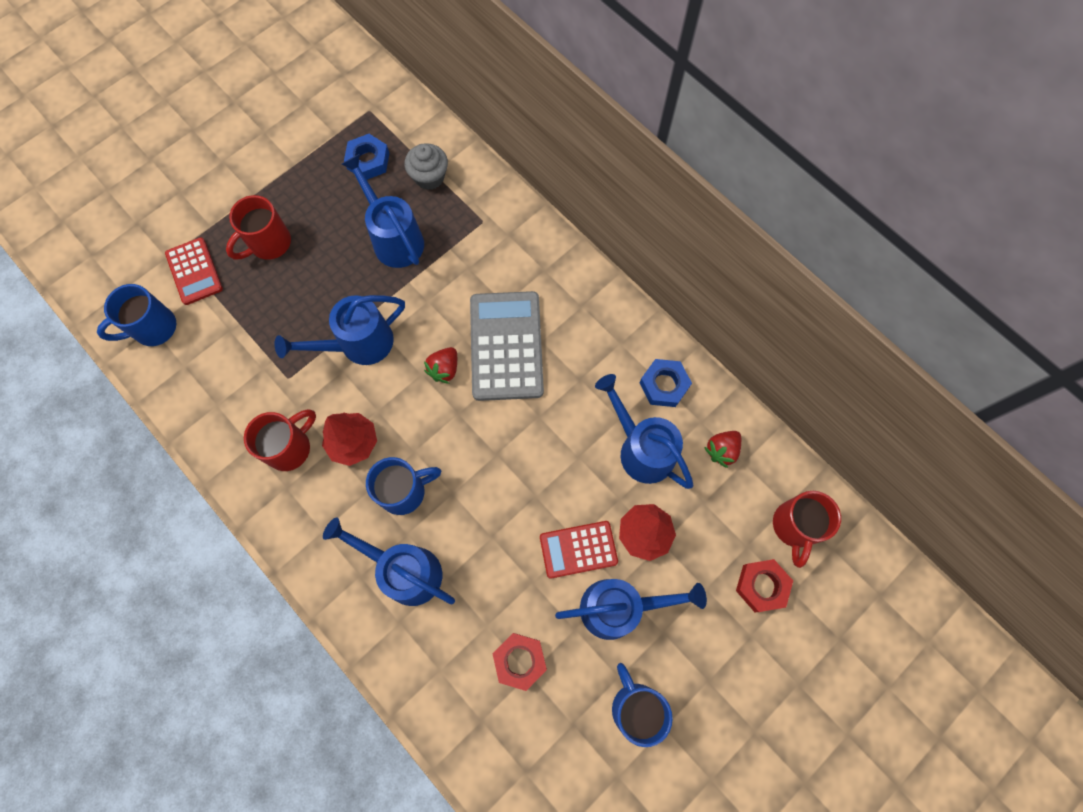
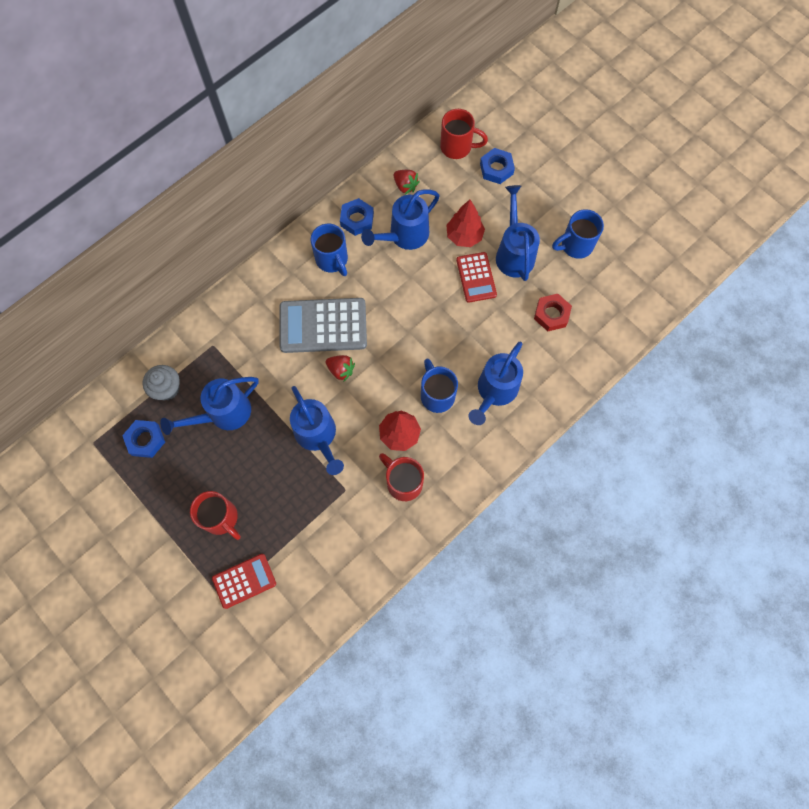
camera: 90 degrees left, 0 degrees up
blue mug [97,284,176,346] -> blue mug moved to [310,224,348,276]
red nut [736,559,793,612] -> blue nut [480,148,515,184]

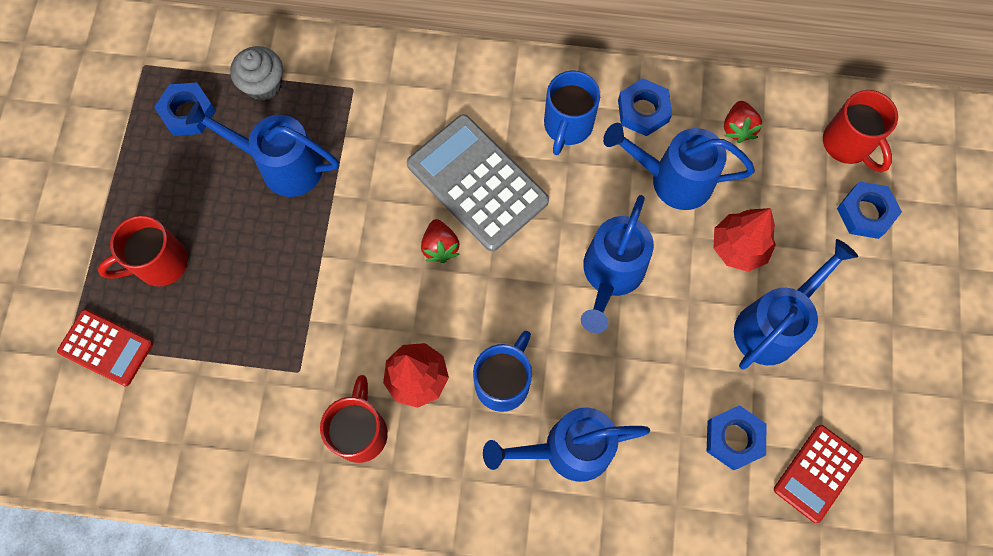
camera: 50 degrees right, 0 degrees up
red mug [190,491,241,540] -> red mug turned 60 degrees clockwise [98,215,188,286]
blue watering can [290,386,344,475] -> blue watering can moved to [581,195,654,333]
red calculator [456,252,497,303] -> red calculator moved to [774,425,863,523]
red nut [534,294,572,331] -> blue nut [707,405,767,470]
blue mug [552,209,604,259] -> none

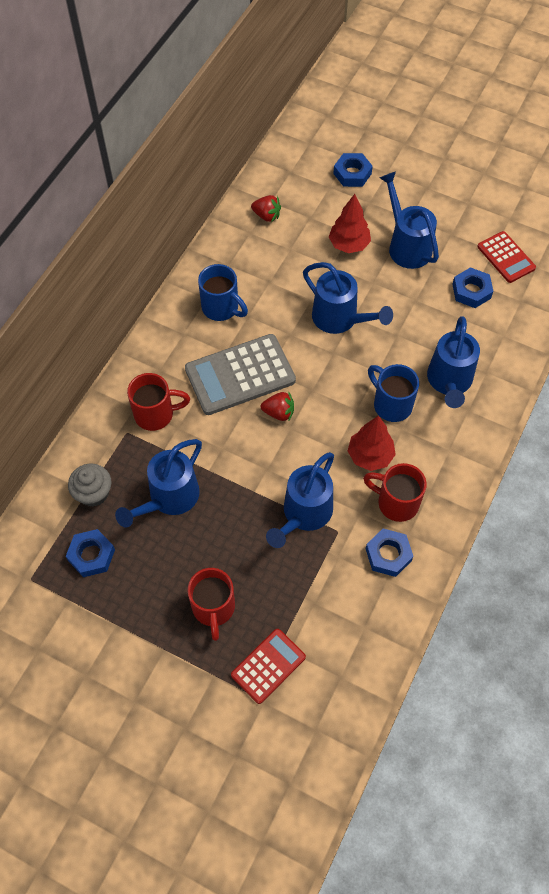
camera: 70 degrees left, 10 degrees down
blue watering can [603,123,755,210] -> blue watering can moved to [266,452,334,548]
blue nut [618,78,672,136] -> blue nut moved to [366,528,413,577]
red mug [823,90,898,173] -> red mug moved to [127,373,190,431]

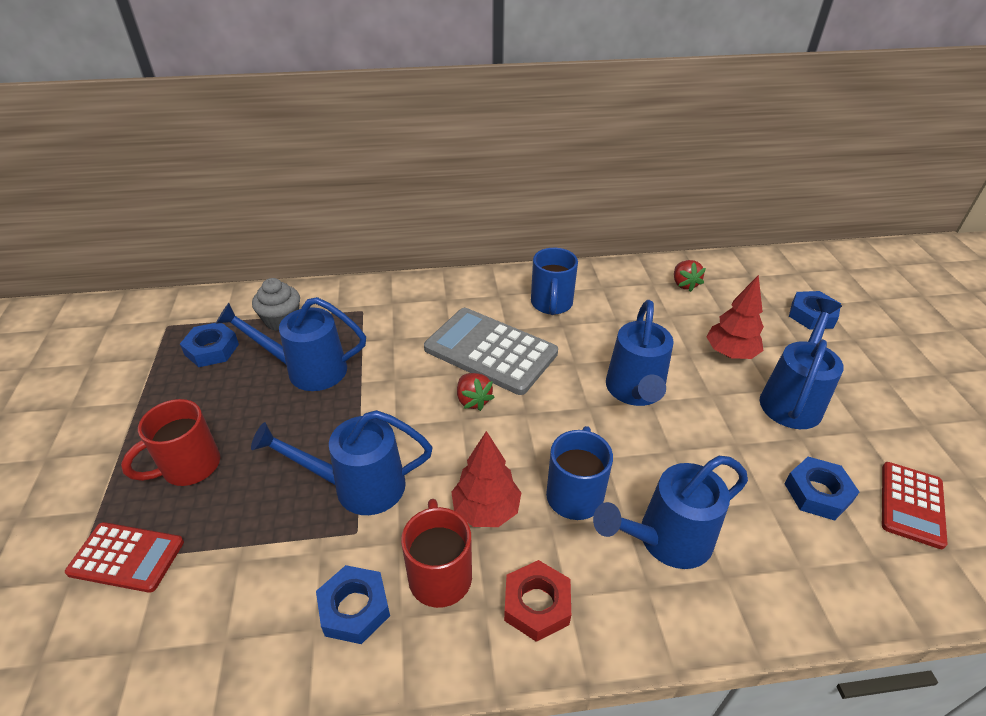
camera: 55 degrees right, 20 degrees down
red mug [127,373,190,431] -> none
none -> red nut [504,560,571,642]

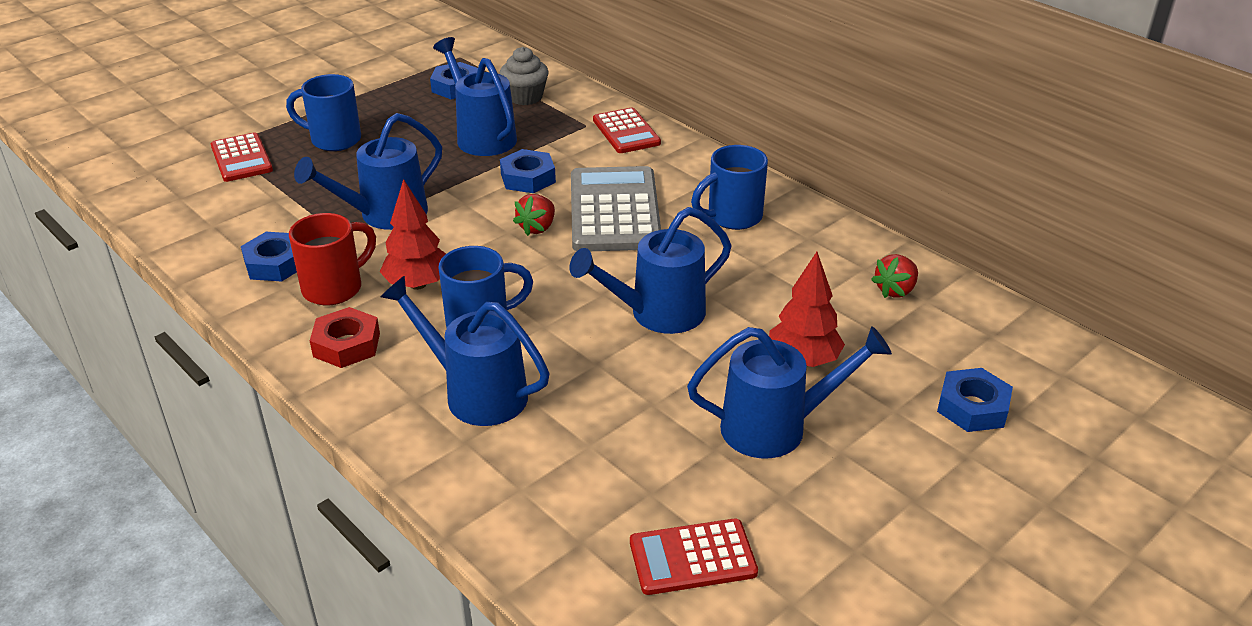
camera: 55 degrees right, 5 degrees down
red mug [121,399,220,486] -> blue mug [286,74,361,151]
blue watering can [251,410,432,515] -> blue watering can turned 90 degrees counterclockwise [294,113,442,230]
blue nut [784,457,859,521] -> blue nut moved to [500,149,556,193]
none -> red calculator [593,107,661,153]

